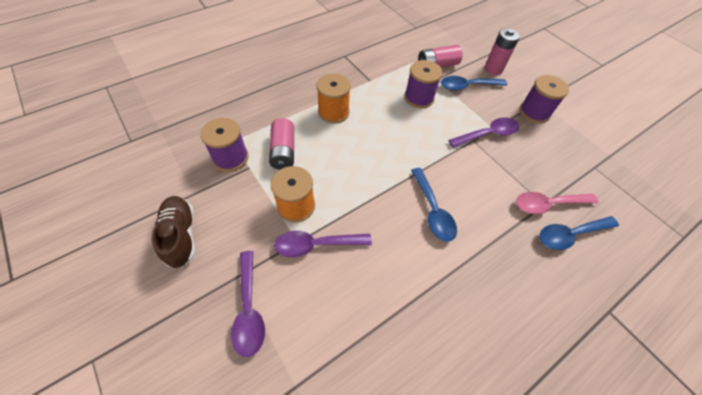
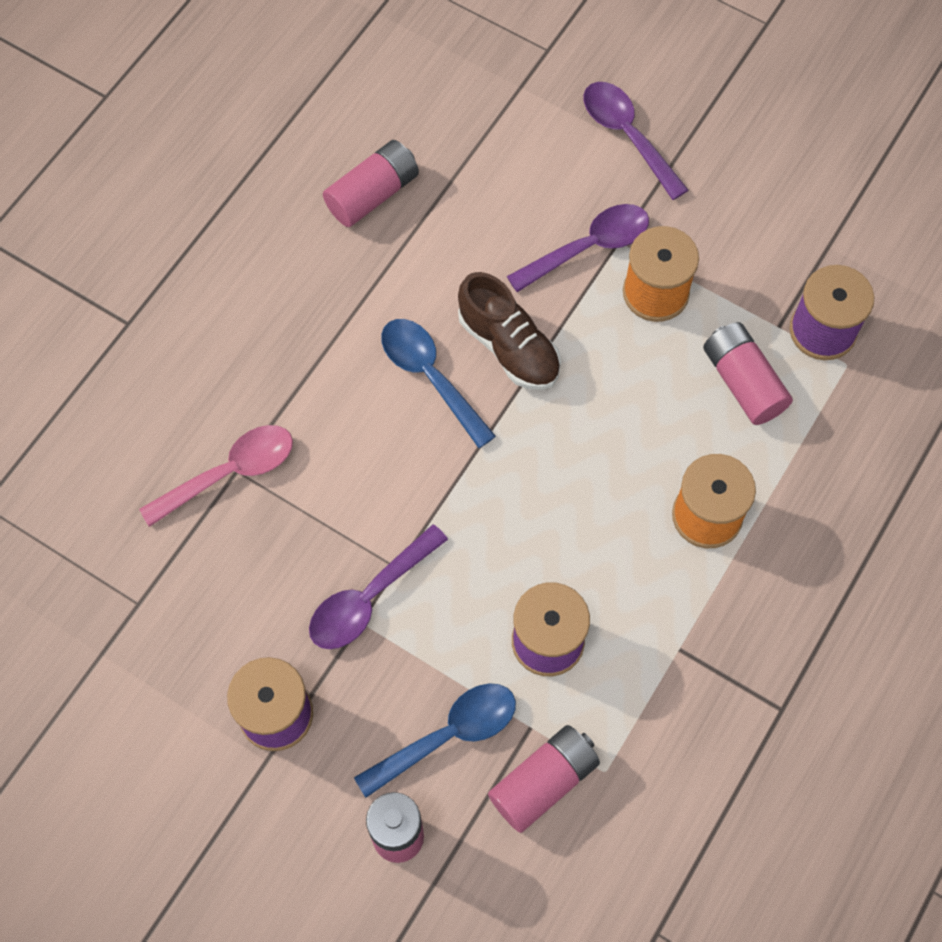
camera: 160 degrees right, 10 degrees up
brown shoe [152,196,195,268] -> brown shoe moved to [458,272,561,390]
blue spoon [540,216,619,250] -> none
none -> pink battery [323,140,419,227]

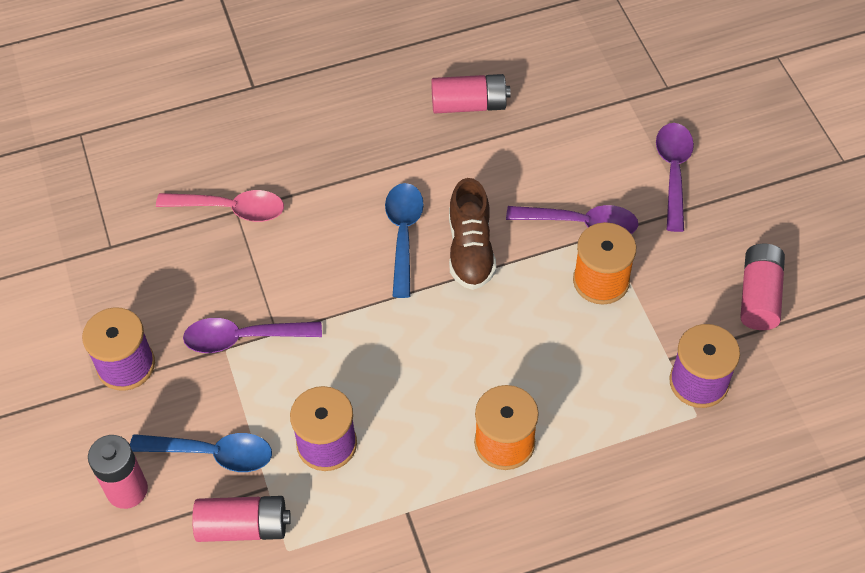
camera: 40 degrees right, 10 degrees down
pink battery [703,322,793,425] -> pink battery moved to [740,244,785,330]

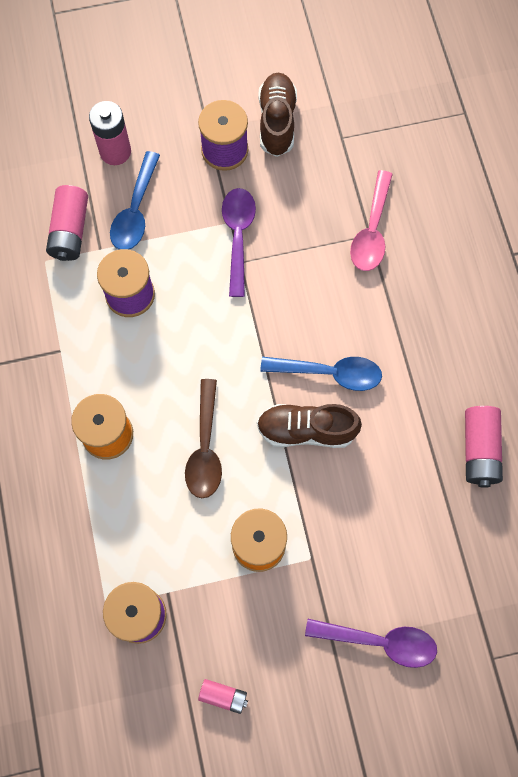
camera: 95 degrees right, 15 degrees up
purple spoon [506,205,639,234] -> none
pink battery [740,244,785,330] -> pink battery [198,679,248,714], size x0.57
none -> brown spoon [185,379,222,498]
none -> brown shoe [258,73,297,157]

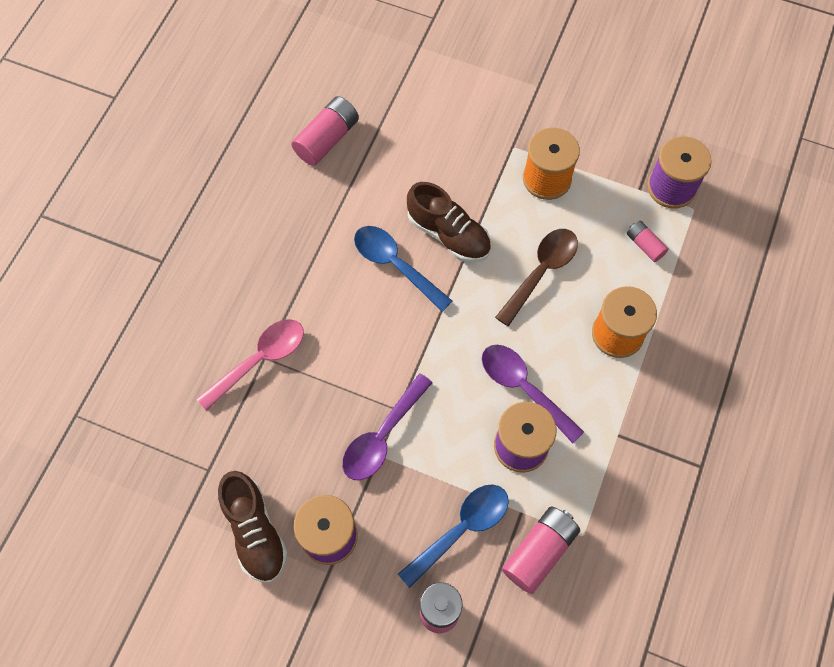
camera: 145 degrees left, 5 degrees down
pink battery [198,679,248,714] -> pink battery moved to [627,221,669,262]
brown shoe [258,73,297,157] -> brown shoe turned 60 degrees counterclockwise [218,471,288,583]
purple spoon [305,619,437,668] -> purple spoon moved to [482,345,584,443]

